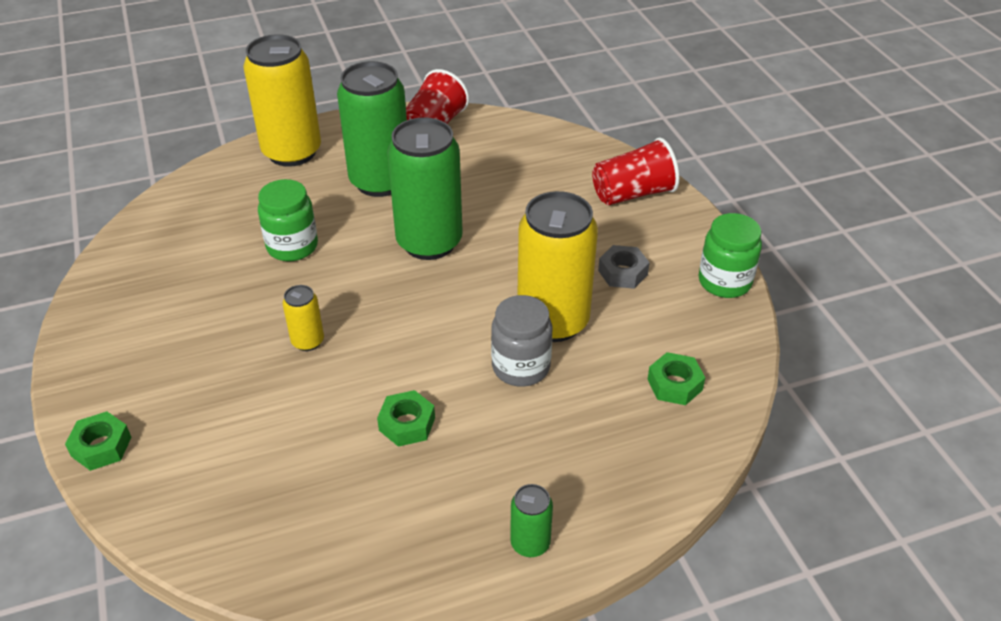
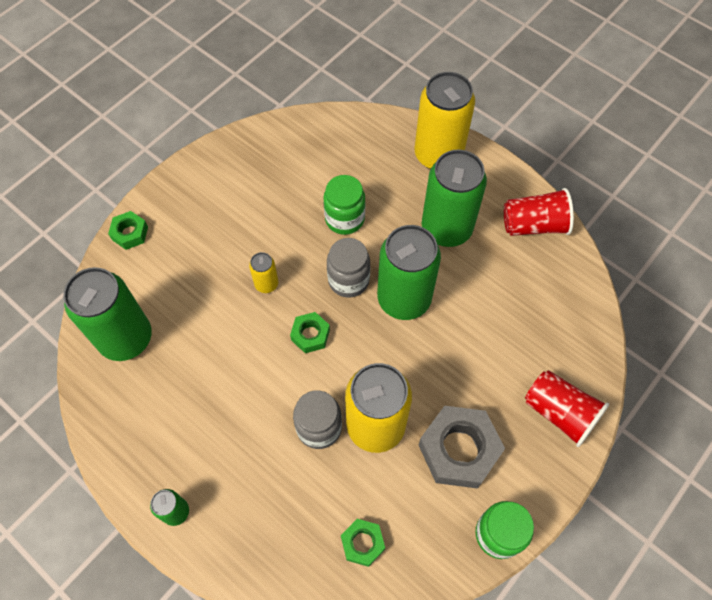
camera: 60 degrees right, 20 degrees up
green nut [377,390,435,447] -> green nut moved to [290,312,330,353]
grey nut [598,245,650,289] -> grey nut [419,406,505,488], size x1.90
none -> green can [63,267,152,361]
none -> grey jar [327,238,370,298]

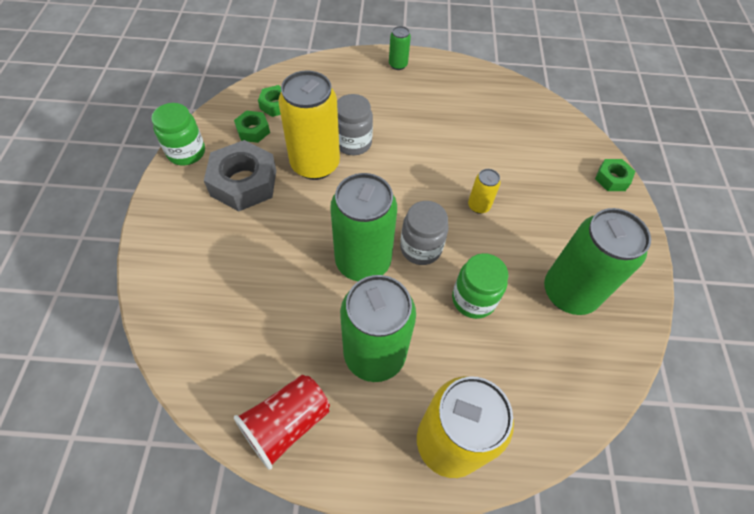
camera: 140 degrees right, 5 degrees down
green can [63,267,152,361] -> green can moved to [544,208,651,315]
green nut [290,312,330,353] -> green nut moved to [234,111,270,143]
red cup [525,370,609,447] -> none

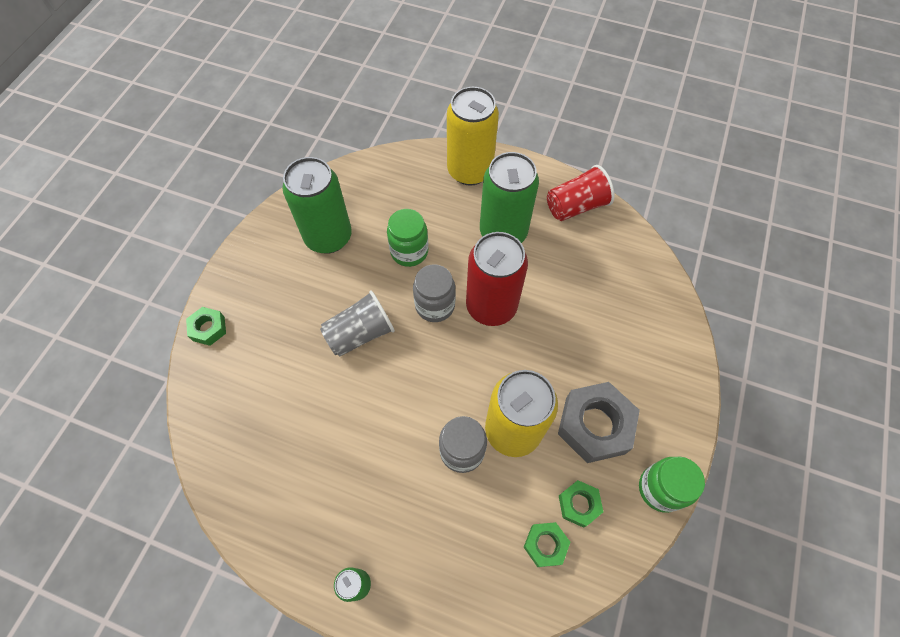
camera: 160 degrees left, 5 degrees up
green can [330,173,397,281] -> red can [466,232,528,326]
yellow can [468,169,500,214] -> grey cup [320,290,395,356]

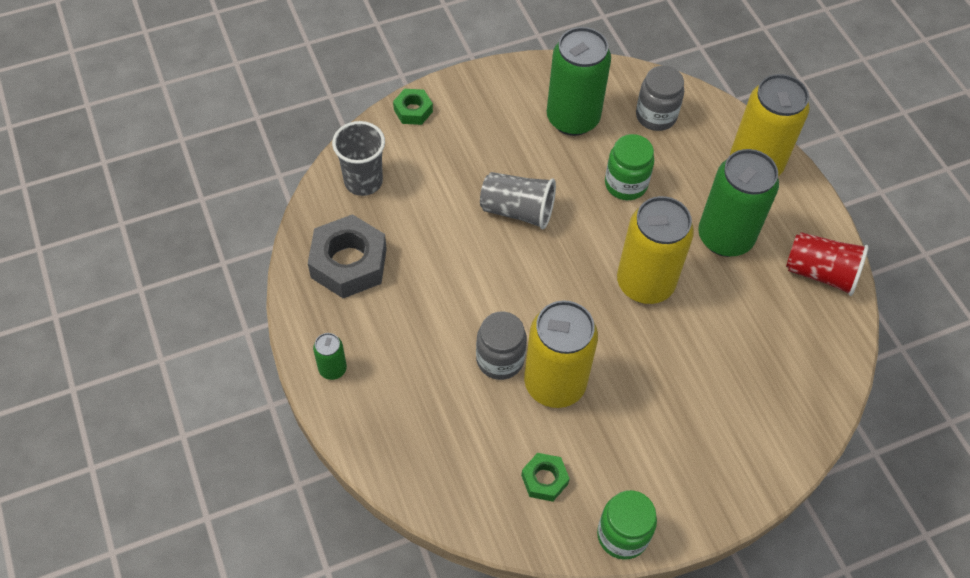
camera: 45 degrees right, 5 degrees down
grey jar [413,264,456,322] -> grey jar moved to [636,66,684,131]
red can [466,232,528,326] -> yellow can [617,196,694,304]
green nut [524,522,570,567] -> none
grey nut [558,382,640,463] -> grey nut moved to [308,214,387,299]
none -> grey cup [332,121,385,196]

